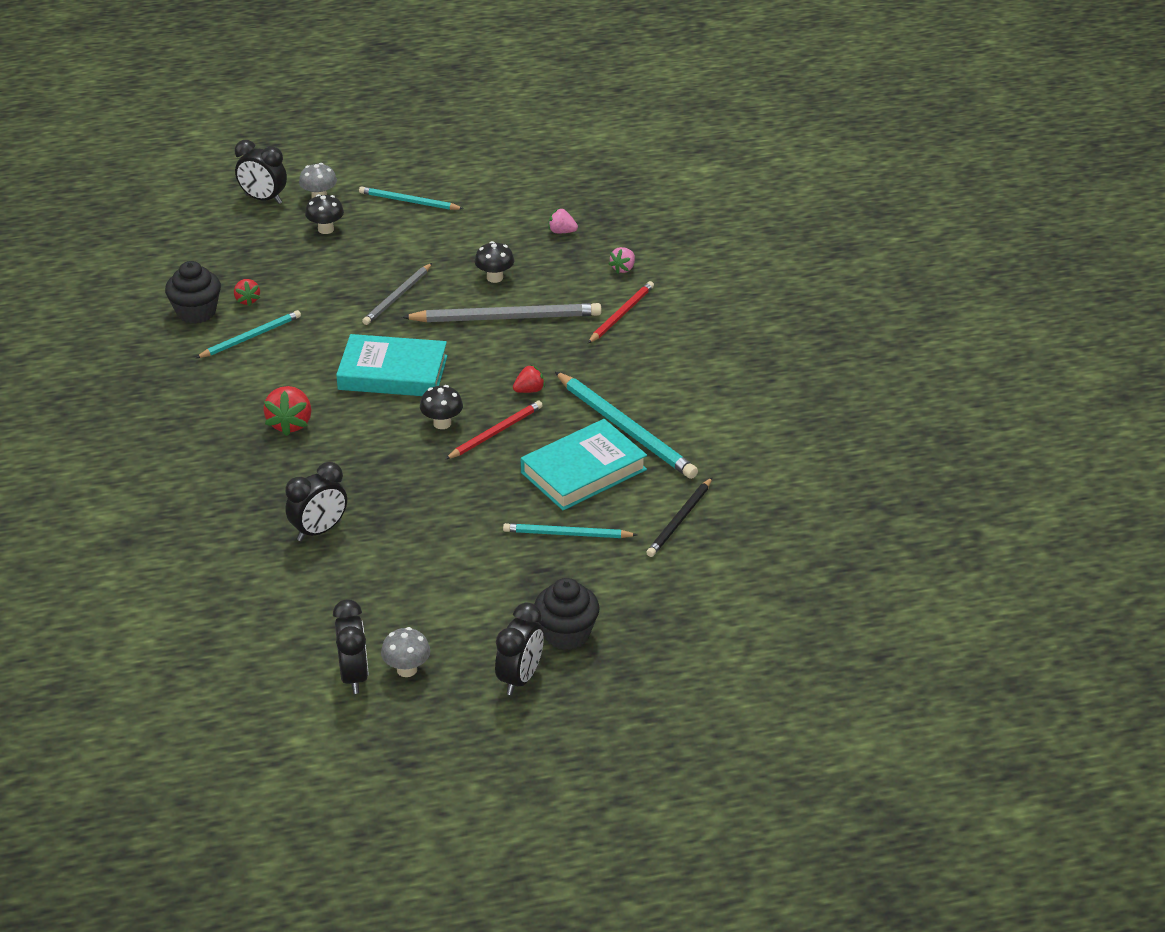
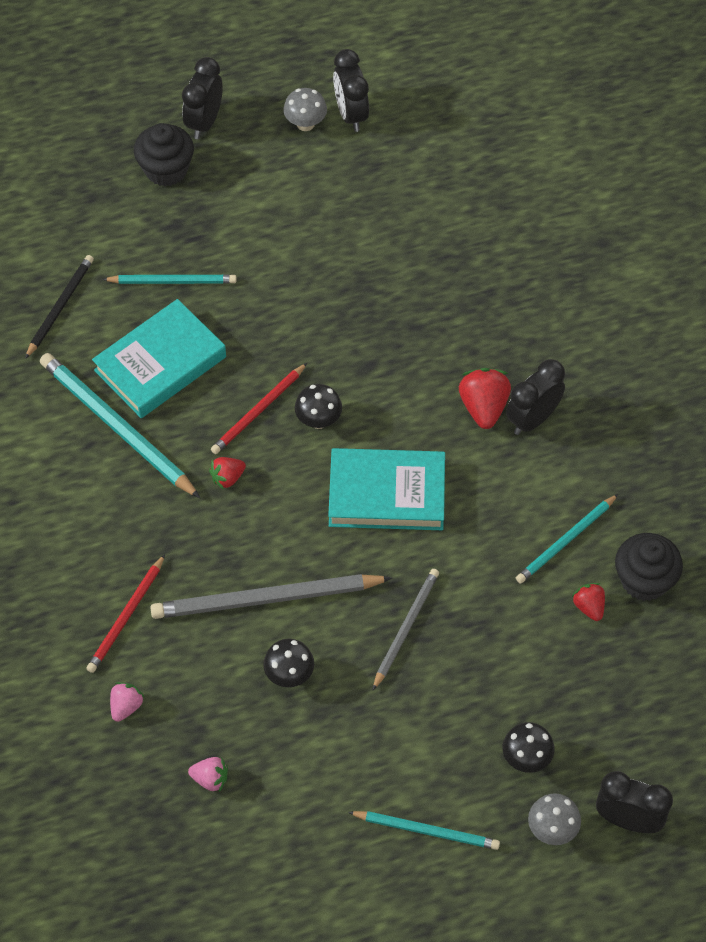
camera: 175 degrees right, 20 degrees up
black clock [285,462,347,541] -> black clock moved to [506,359,565,435]

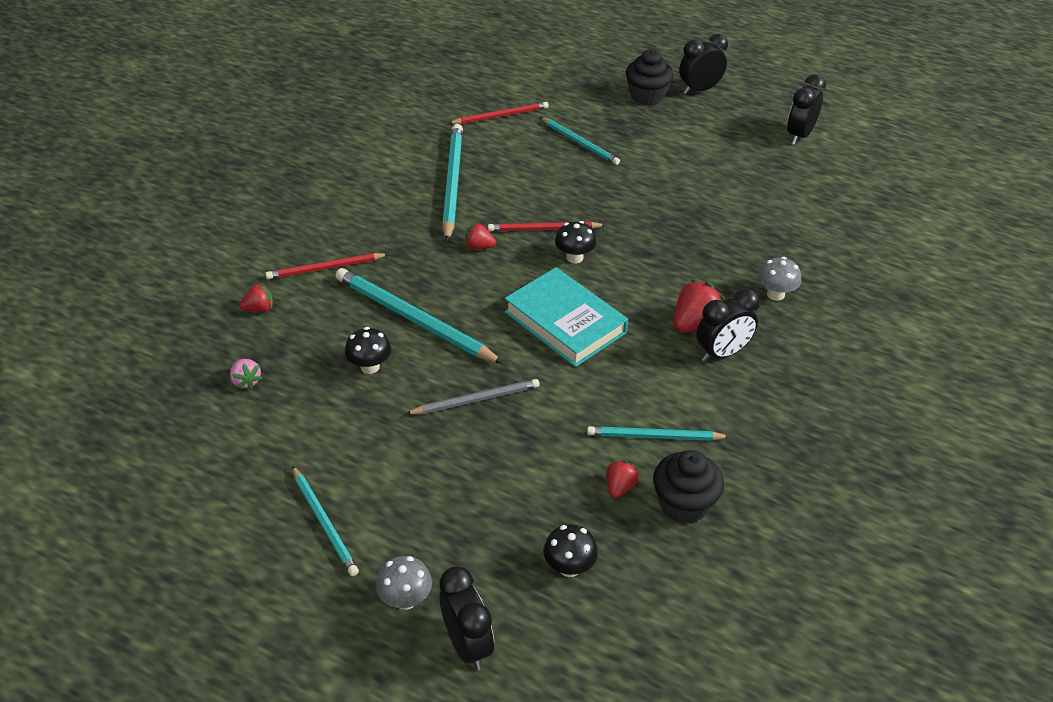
camera: 45 degrees right, 15 degrees down
black pencil [25,255,94,359] -> red pencil [448,102,549,124]
turquoise book [92,299,226,418] -> none
pink strawberry [110,682,145,722] -> red strawberry [239,283,273,312]
grey pencil [150,574,392,619] -> turquoise pencil [336,268,504,364]
grey mushroom [283,88,327,131] -> grey mushroom moved to [758,257,801,301]
black mushroom [503,722,555,773] -> black mushroom moved to [543,524,598,577]
black clock [506,359,565,435] -> black clock turned 150 degrees clockwise [696,288,760,362]

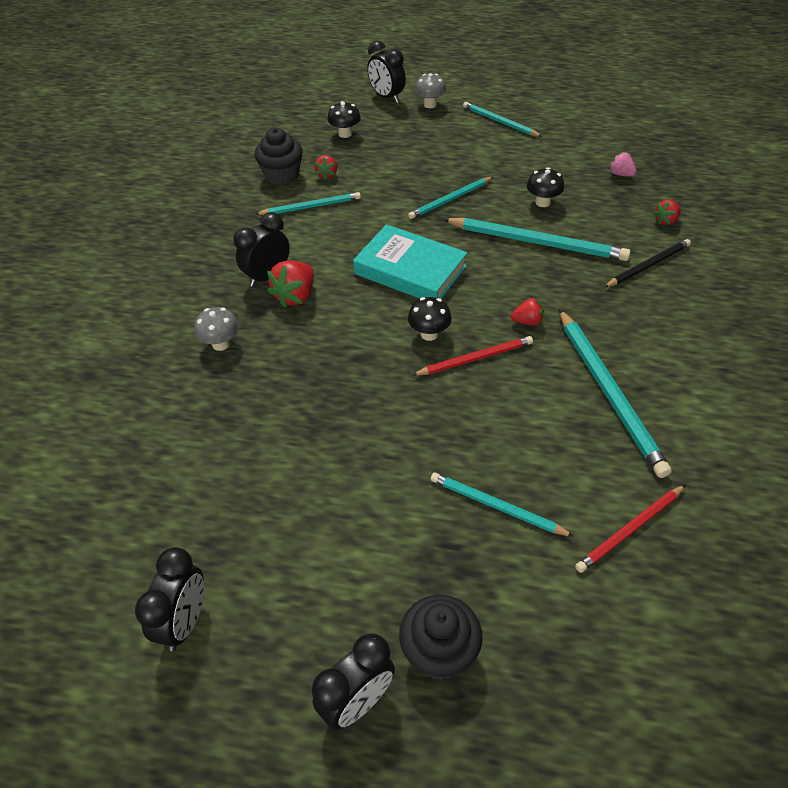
camera: 165 degrees right, 5 degrees up
red pencil [265,253,389,279] -> black pencil [604,239,691,287]
grey pencil [405,379,539,414] -> turquoise pencil [408,177,493,219]

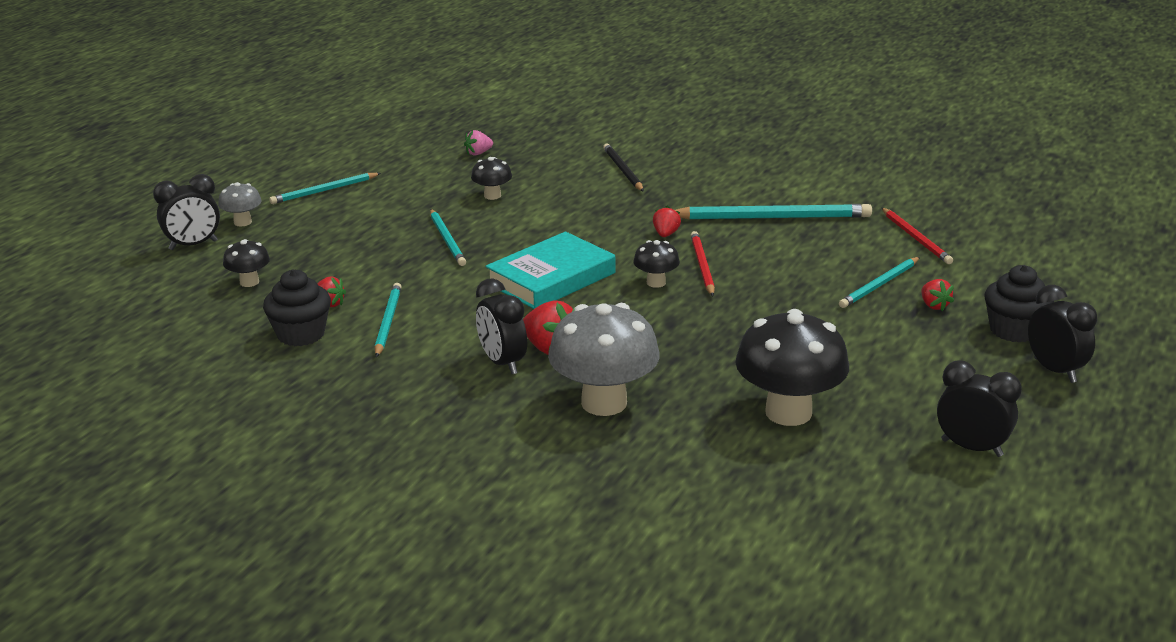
camera: 75 degrees left, 20 degrees down
grey mushroom [194,307,239,351] -> grey mushroom [548,303,660,416], size x2.06
turquoise pencil [442,218,631,261] -> none
red strawberry [653,200,681,225] -> red strawberry moved to [921,279,954,311]
none -> black mushroom [735,309,849,426]

